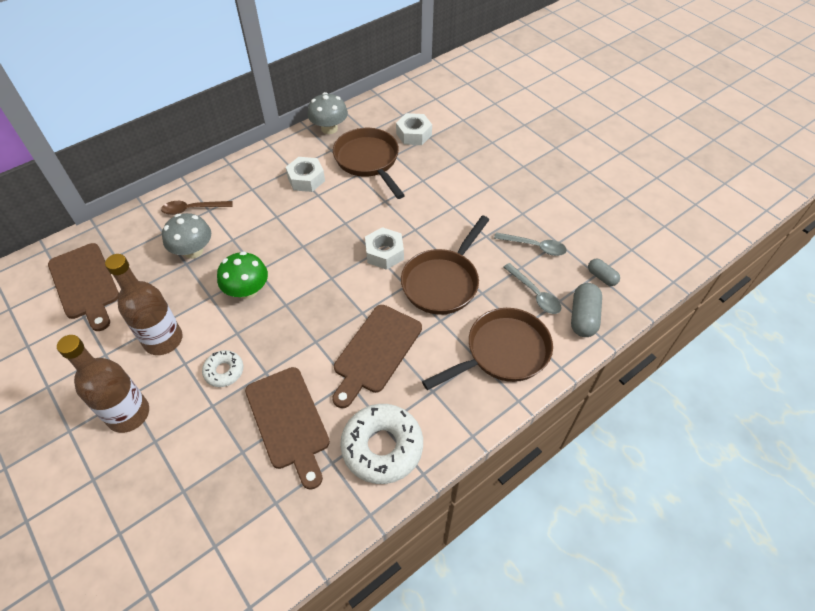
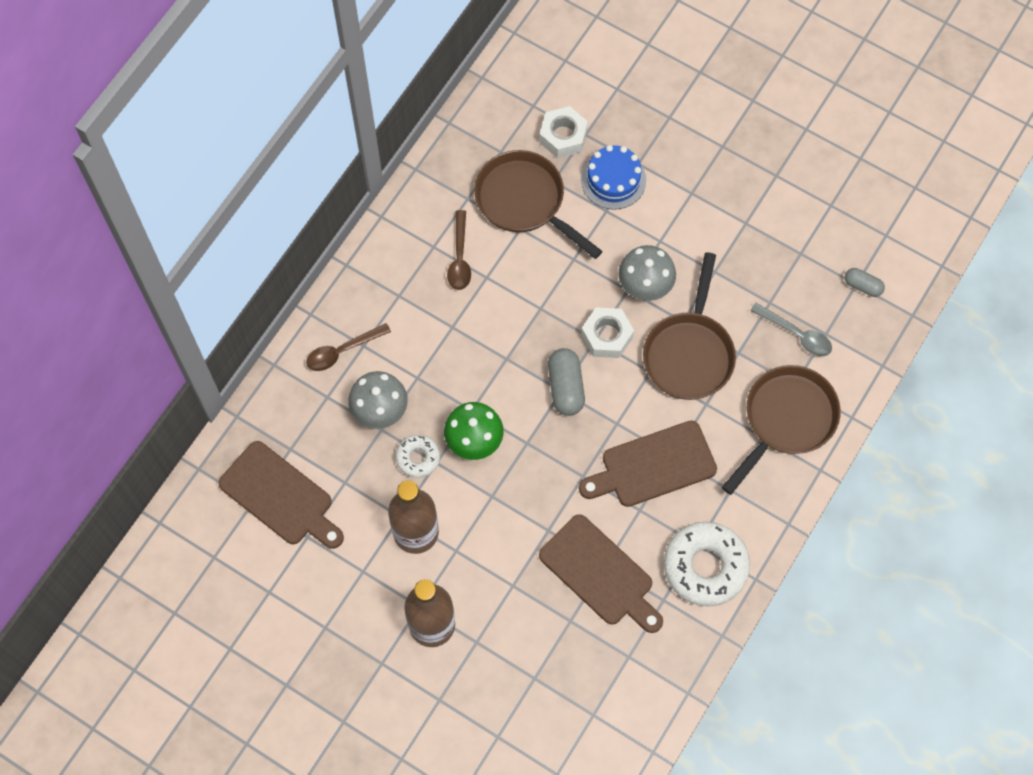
camera: 20 degrees left, 15 degrees up
white donut [202,350,243,387] -> white donut moved to [396,435,440,478]
white nut [286,157,325,192] -> brown spoon [447,210,471,290]
grey mushroom [308,92,348,134] -> grey mushroom moved to [618,245,676,301]
brown cutting board [333,305,422,408] -> brown cutting board turned 60 degrees clockwise [579,420,717,507]
grey spoon [494,232,567,256] -> none
grey capsule [571,283,602,337] -> grey capsule moved to [548,348,585,416]
none -> blue cake [581,145,646,210]

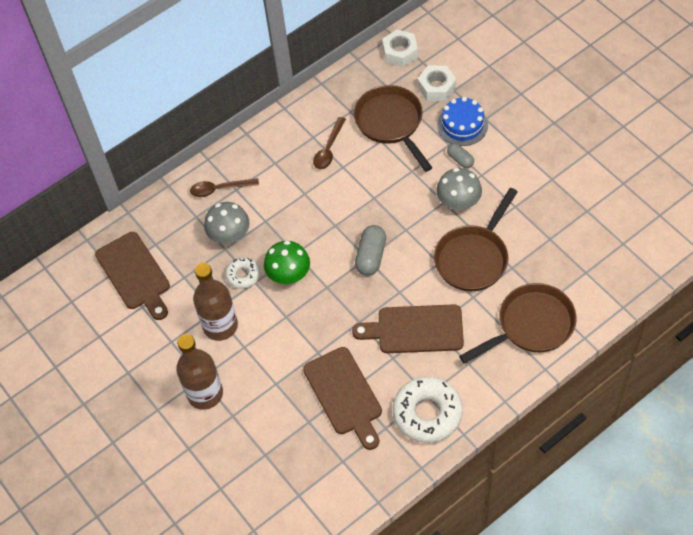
camera: 25 degrees right, 10 degrees down
white nut [581,307,634,358] -> white nut moved to [382,29,418,67]
grey spoon [750,303,832,356] -> none
grey capsule [845,268,885,297] -> grey capsule moved to [447,143,474,168]

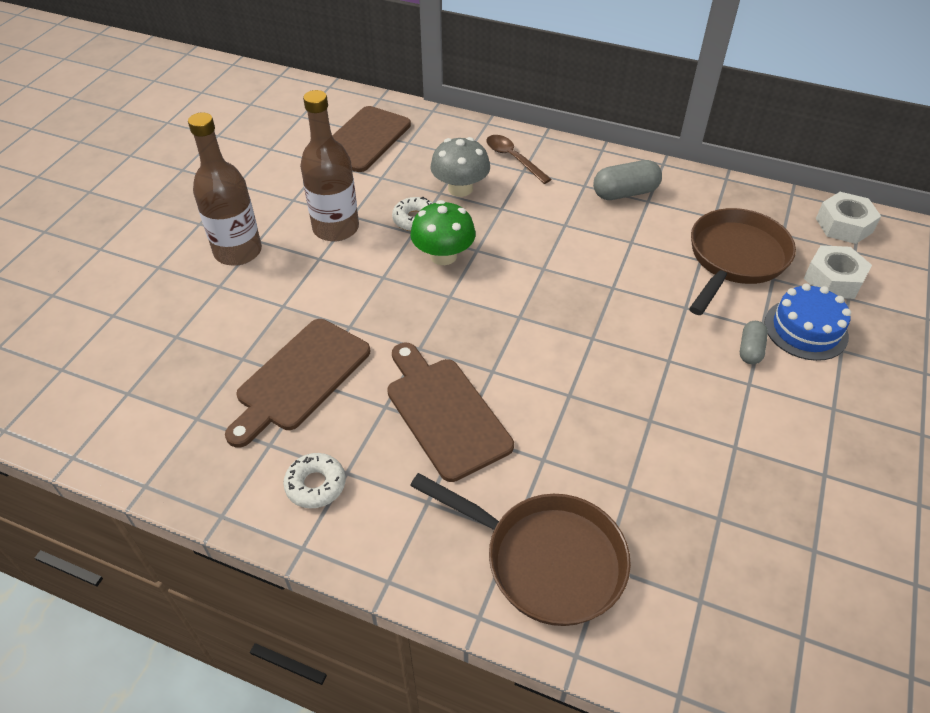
camera: 55 degrees right, 10 degrees down
brown spoon [313,117,346,169] -> none
grey capsule [355,225,386,276] -> grey capsule moved to [593,160,662,200]
white donut [393,377,463,443] -> white donut [283,453,346,508], size x0.53
brown pan [434,188,518,291] -> none
grey mushroom [436,168,482,210] -> none

